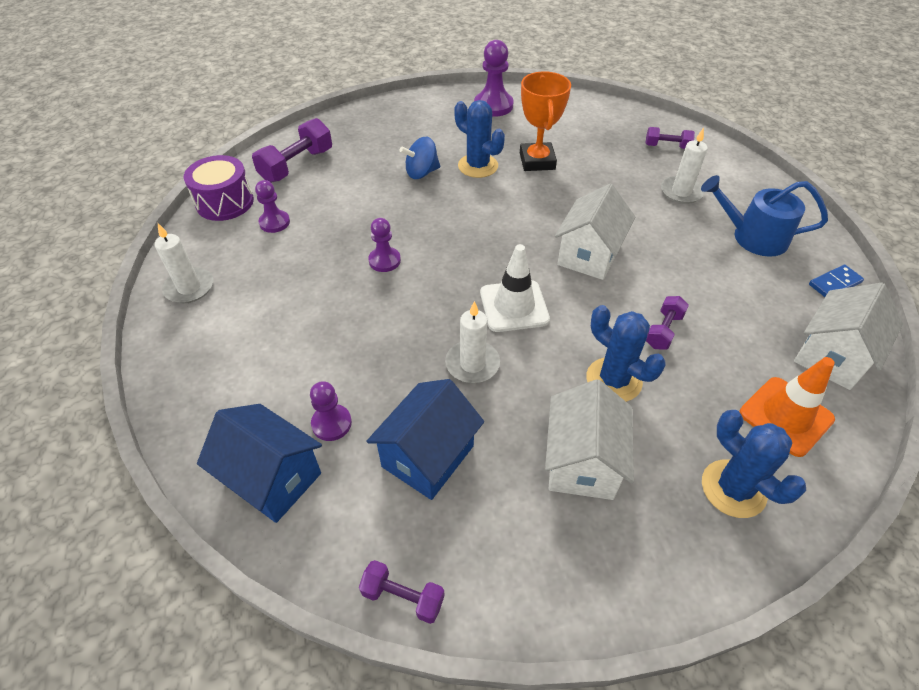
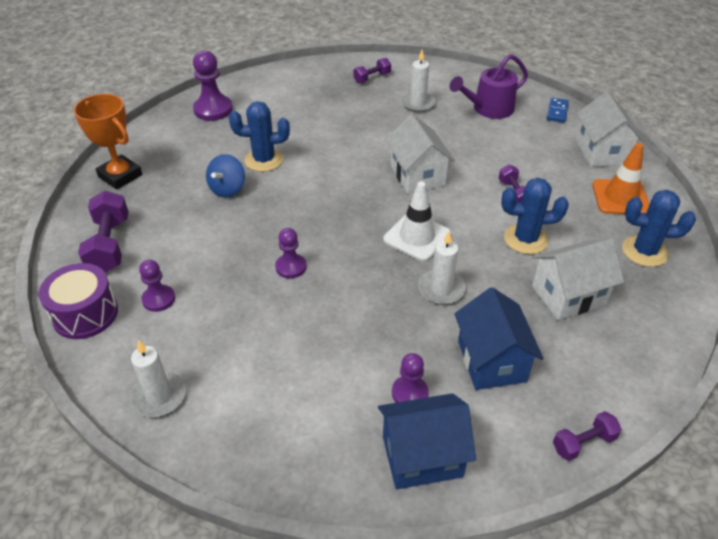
camera: 45 degrees left, 5 degrees down
orange trophy [520,71,571,171] -> orange trophy moved to [73,94,142,190]
white house [545,379,634,500] -> white house turned 75 degrees counterclockwise [532,239,624,320]
blue watering can [701,175,828,257] -> purple watering can [450,54,528,119]

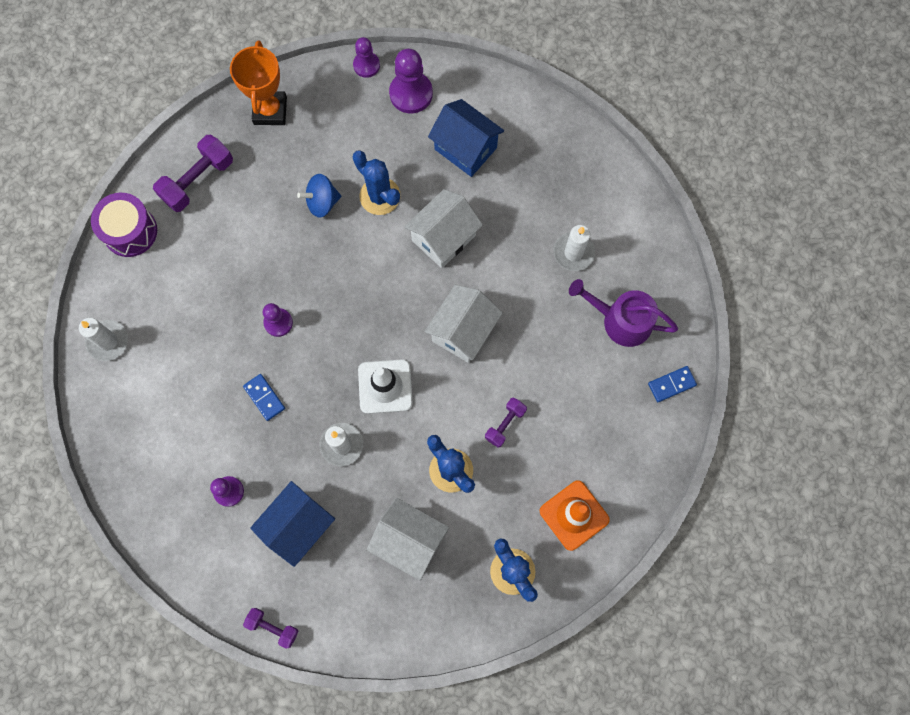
camera: 50 degrees right, 30 degrees up
purple pawn [139,260,175,312] -> purple pawn moved to [353,37,380,78]
purple dumbbell [353,58,391,83] -> none
blue house [378,393,476,489] -> blue house moved to [428,99,504,177]
white house [576,91,644,167] -> white house moved to [404,189,483,268]
none -> blue domino [243,374,285,421]

